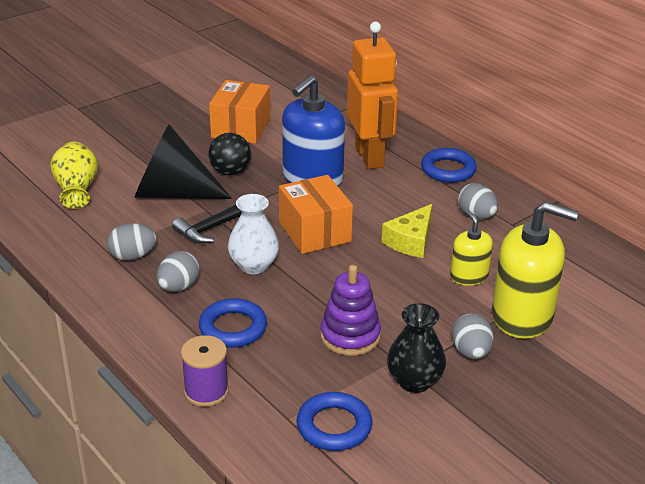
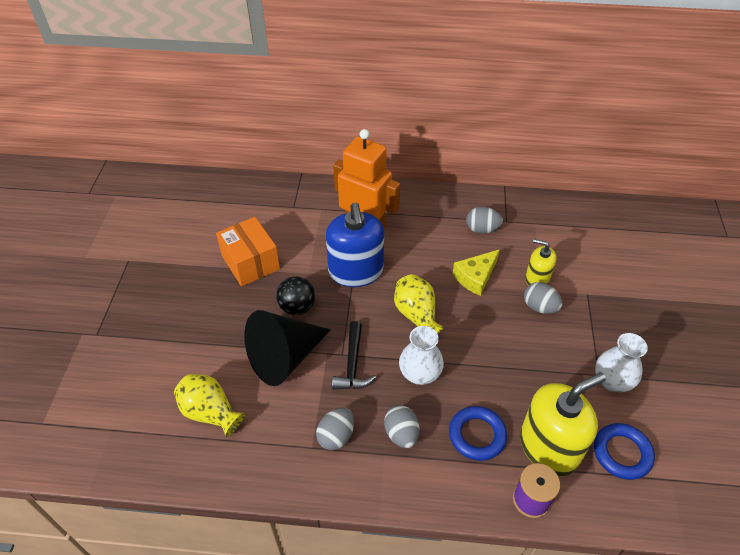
camera: 45 degrees left, 15 degrees up
orange box [279,175,353,254] -> yellow vase [394,274,443,334]
purple stacking toy [320,265,381,356] -> none
yellow cheese [381,204,432,258] -> yellow cheese turned 60 degrees clockwise [452,249,500,296]
black vase [387,303,446,393] -> white vase [595,333,648,392]
blue ring [421,148,477,183] -> none
grey egg [452,313,494,359] -> grey egg moved to [524,282,562,314]
yellow soap dispenser [492,202,579,339] -> yellow soap dispenser moved to [520,373,606,476]

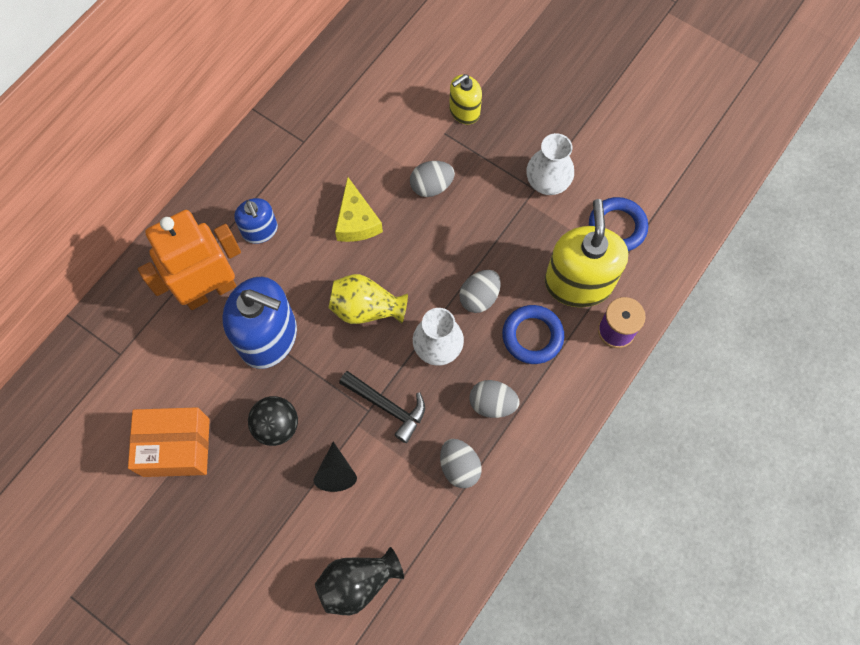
camera: 60 degrees left, 20 degrees up
yellow vase [174,374,245,437] -> black vase [315,547,404,615]
black cone [244,310,331,386] -> black cone [314,442,357,492], size x0.47
grey egg [466,207,503,234] -> grey egg moved to [459,270,501,313]
yellow soap dispenser [525,239,557,286] -> yellow soap dispenser moved to [449,74,482,124]
none -> blue soap dispenser [234,198,278,244]

